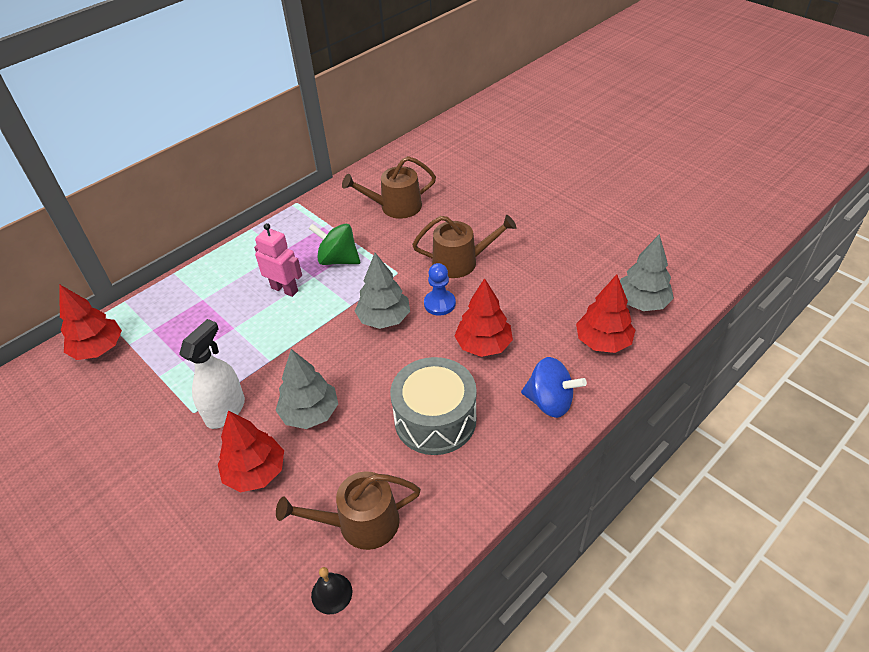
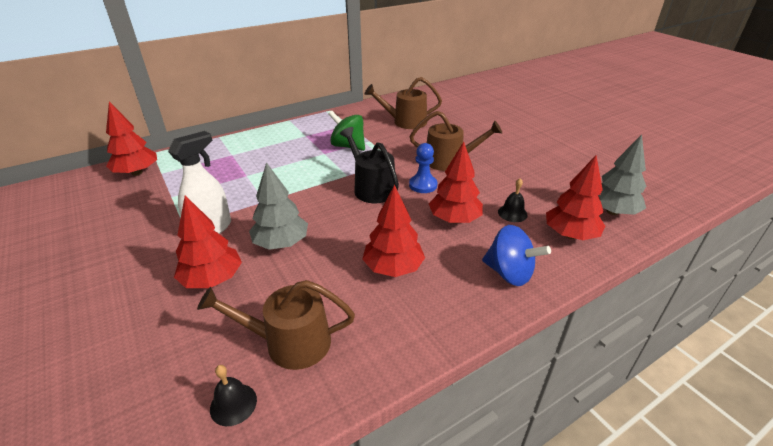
camera: 10 degrees right, 10 degrees down
pink robot [254,223,302,297] -> none
grey tree [355,253,410,329] -> black watering can [340,127,399,203]
grey drum [390,357,477,455] -> red tree [362,185,425,277]
none -> black bell [498,178,528,222]

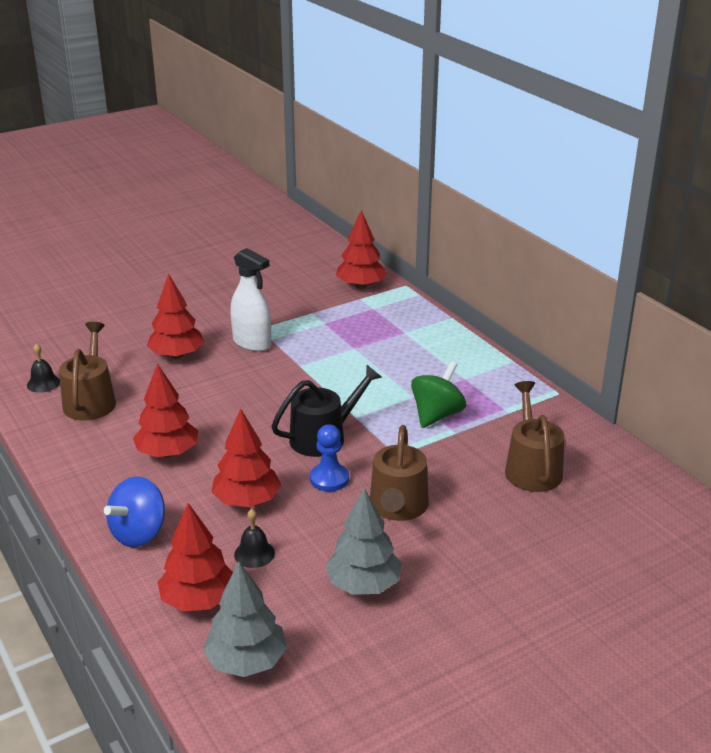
camera: 90 degrees right, 5 degrees down
grey tree [249,162,308,250] -> grey tree moved to [325,488,402,595]

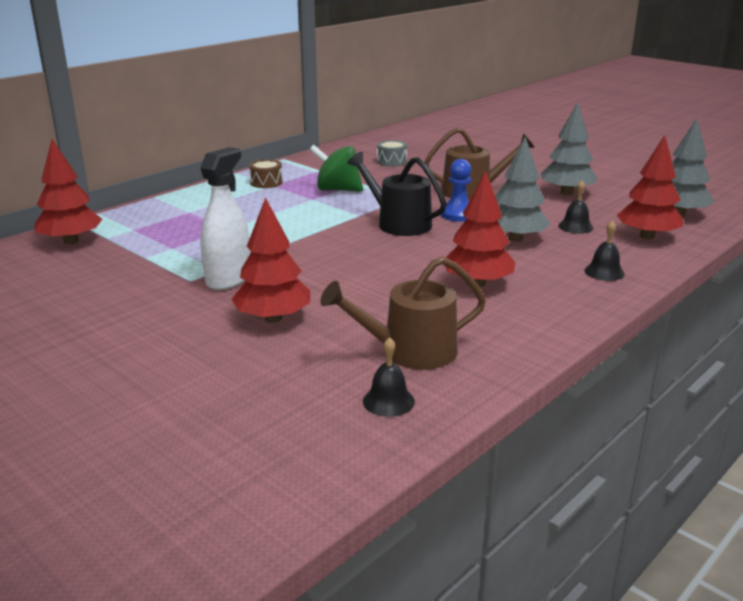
camera: 105 degrees left, 5 degrees down
blue spinning top [104,477,165,547] -> black bell [584,221,625,281]
red tree [211,409,281,507] -> grey tree [495,137,551,242]
brown watering can [505,381,565,492] -> grey drum [377,140,407,166]
none -> brown drum [249,159,283,188]

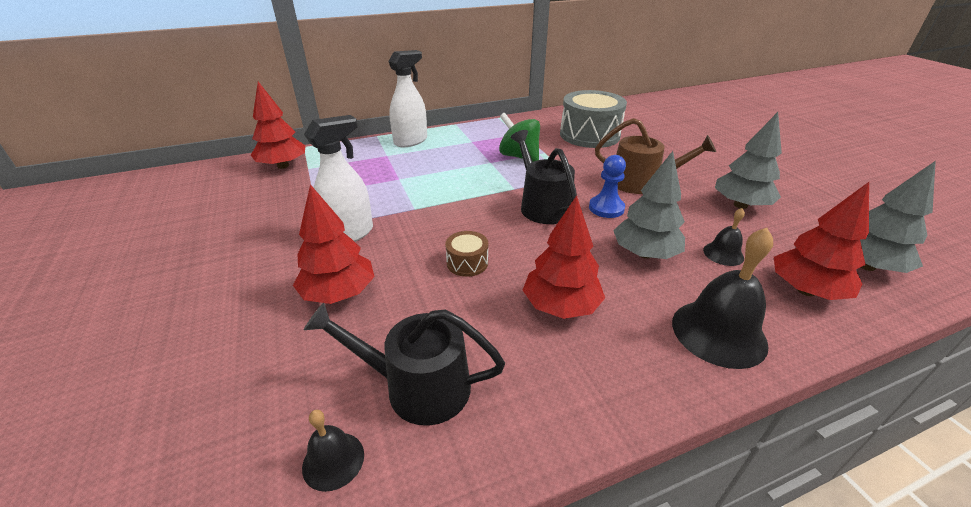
camera: 25 degrees right, 10 degrees up
brown drum [249,159,283,188] -> brown drum moved to [445,231,488,277]
brown watering can [320,257,486,370] -> black watering can [304,302,505,426]
grey drum [377,140,407,166] -> grey drum [560,90,627,148], size x2.21
black bell [584,221,625,281] -> black bell [672,228,773,369], size x1.92
none -> white spray bottle [388,50,427,147]

